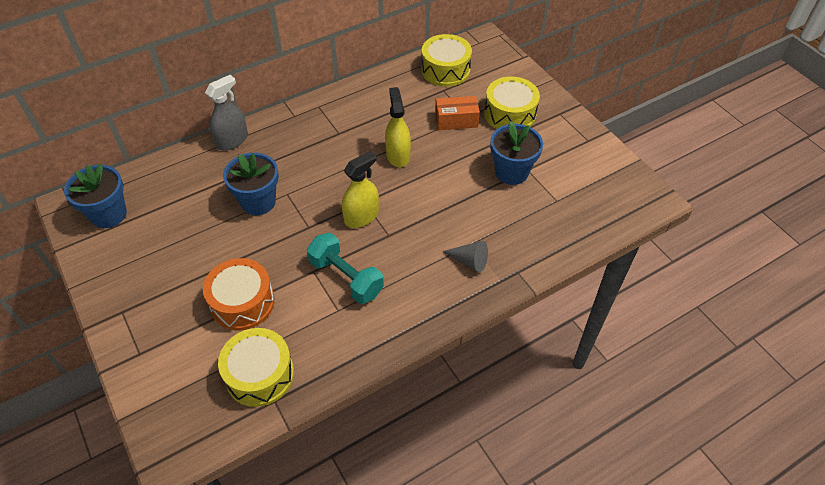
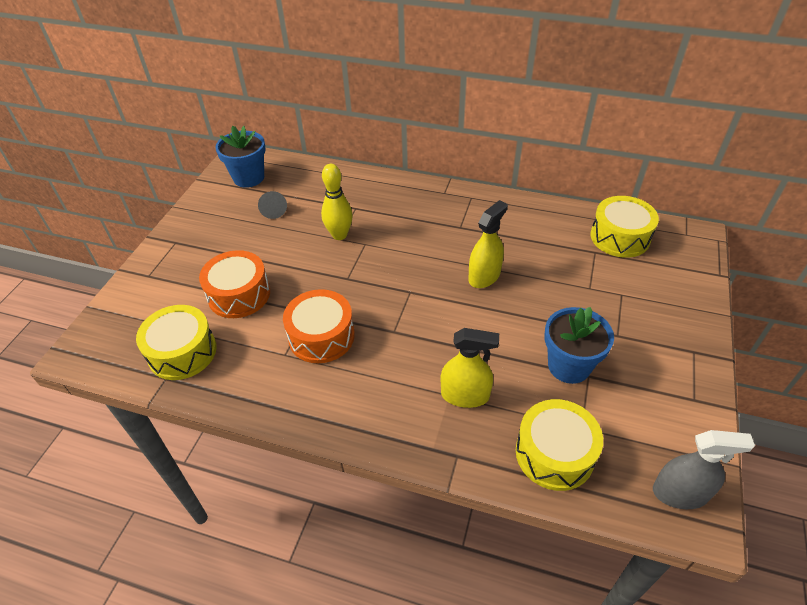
camera: 50 degrees right, 5 degrees down
grey spray bottle [205,75,248,150] -> grey spray bottle moved to [653,430,755,509]
blue flower pot [223,153,279,215] -> yellow bowling pin [321,164,353,240]
turquoise dumbbell [307,233,384,304] -> orange drum [283,289,355,363]
yellow spray bottle [342,151,379,228] -> yellow spray bottle moved to [441,328,499,408]
orange box [435,96,480,130] -> none
grey cone [442,241,488,272] -> grey cone moved to [258,191,287,219]
yellow drum [484,77,540,129] -> yellow drum moved to [516,399,603,491]

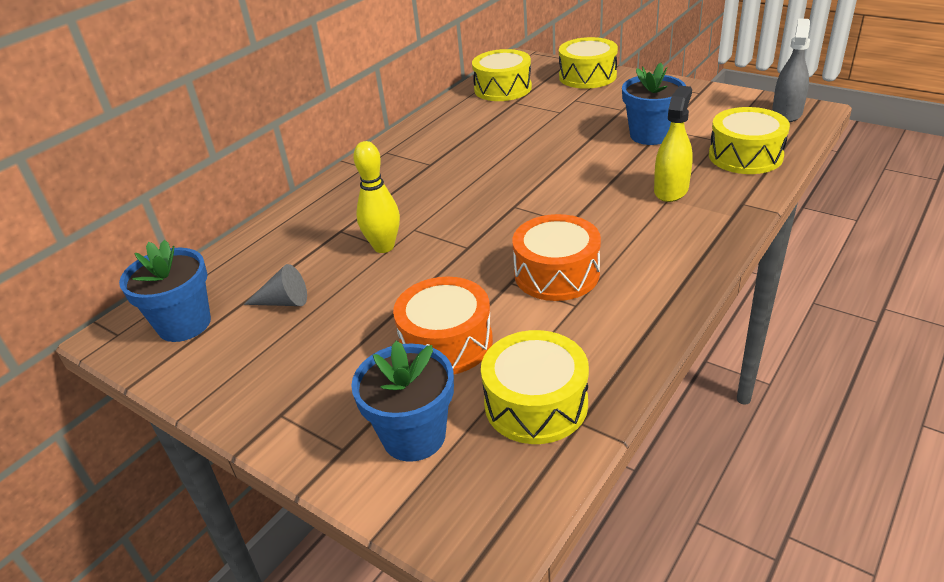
camera: 70 degrees left, 10 degrees down
yellow spray bottle [468,200,508,288] -> none
none -> blue flower pot [351,341,454,462]
none -> yellow drum [559,37,618,89]

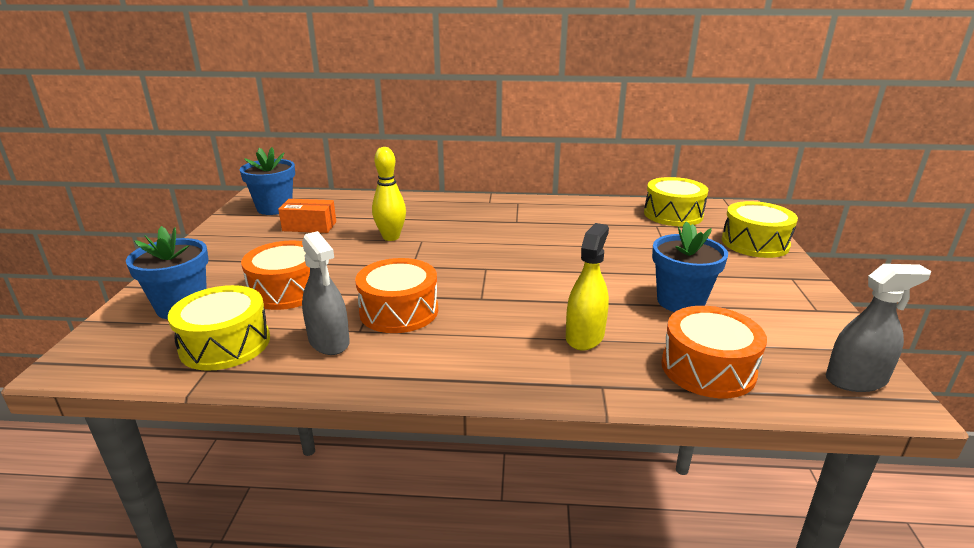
camera: 55 degrees right, 10 degrees down
grey cone [243,264,307,306] -> orange box [278,199,336,233]
yellow spray bottle [654,86,693,202] -> yellow spray bottle turned 60 degrees counterclockwise [566,223,609,351]
yellow drum [709,107,790,174] -> orange drum [661,306,767,398]
none -> grey spray bottle [302,231,350,355]

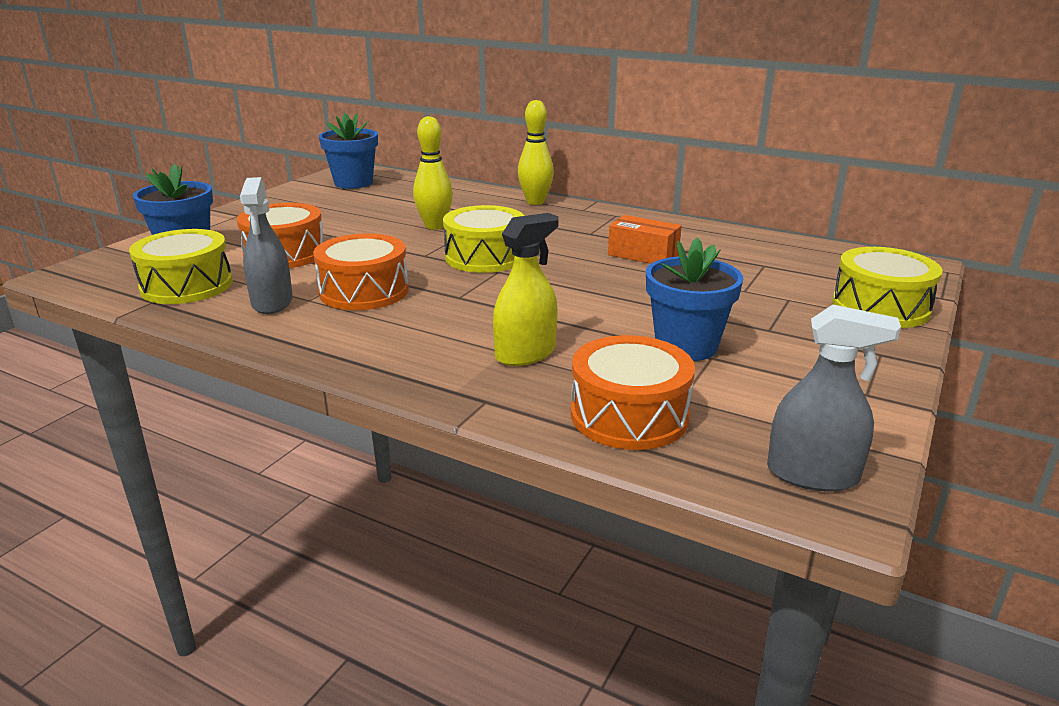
camera: 25 degrees right, 0 degrees up
orange box [278,199,336,233] -> orange box moved to [608,215,681,264]
yellow drum [644,177,709,226] -> yellow drum moved to [443,205,524,273]
none -> yellow bowling pin [518,100,554,205]

